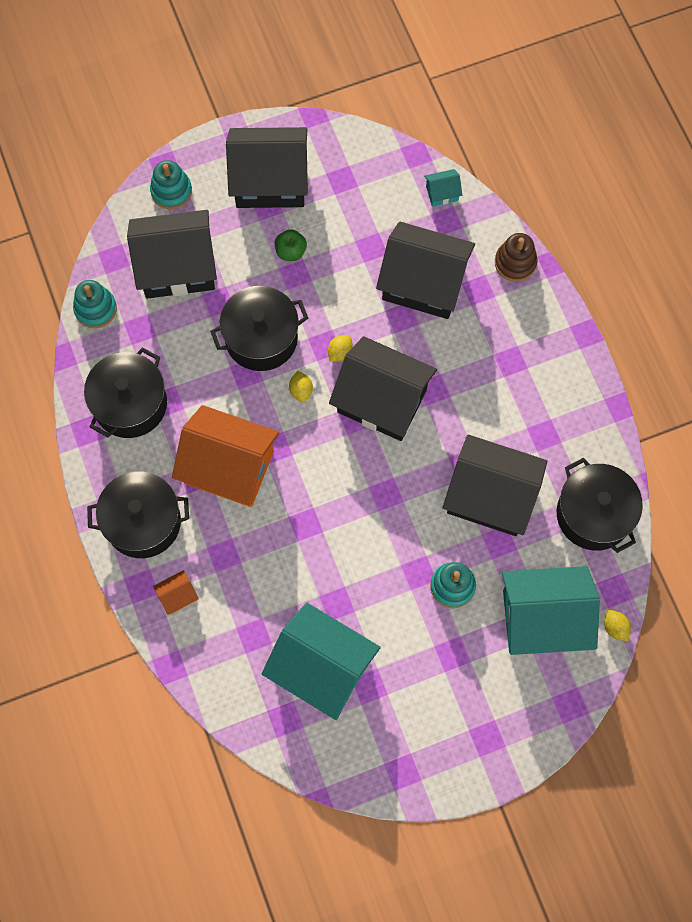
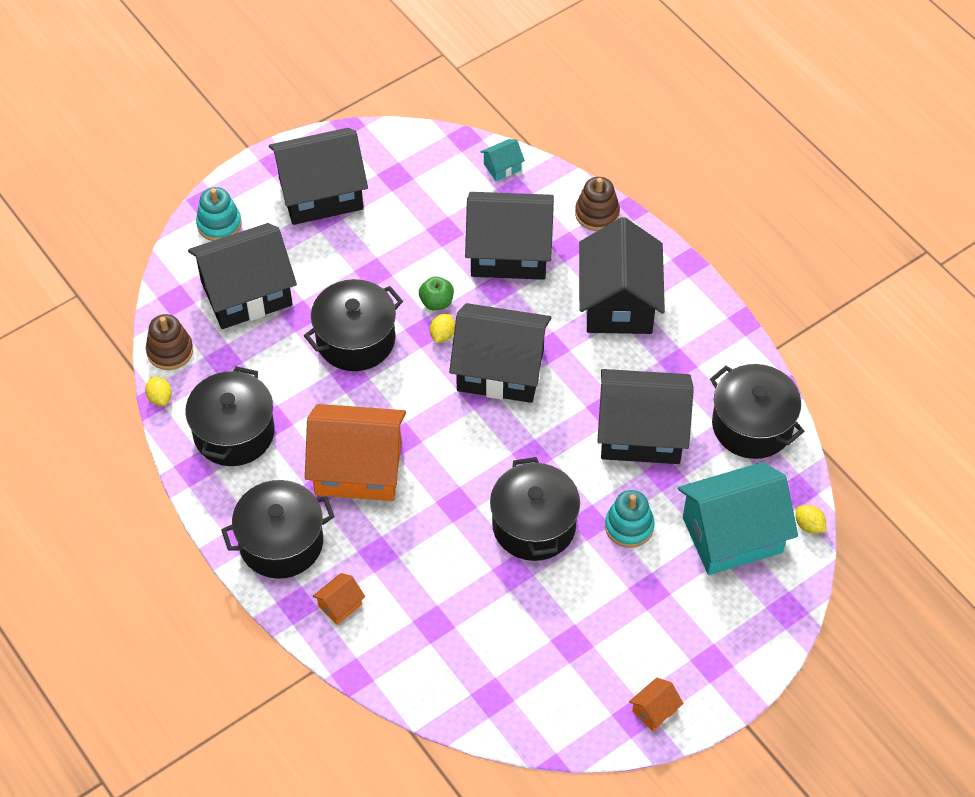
camera: 15 degrees left, 15 degrees down
turquoise stacking toy [73,280,117,328] -> brown stacking toy [146,314,193,370]
turquoise house [262,603,381,720] -> none
green apple [274,229,307,261] -> green apple moved to [419,276,454,310]
yellow lemon [289,371,313,402] -> yellow lemon moved to [145,377,172,406]
none -> black pot [490,457,580,561]
none -> black house [579,217,665,334]
none -> orange house [629,678,684,731]

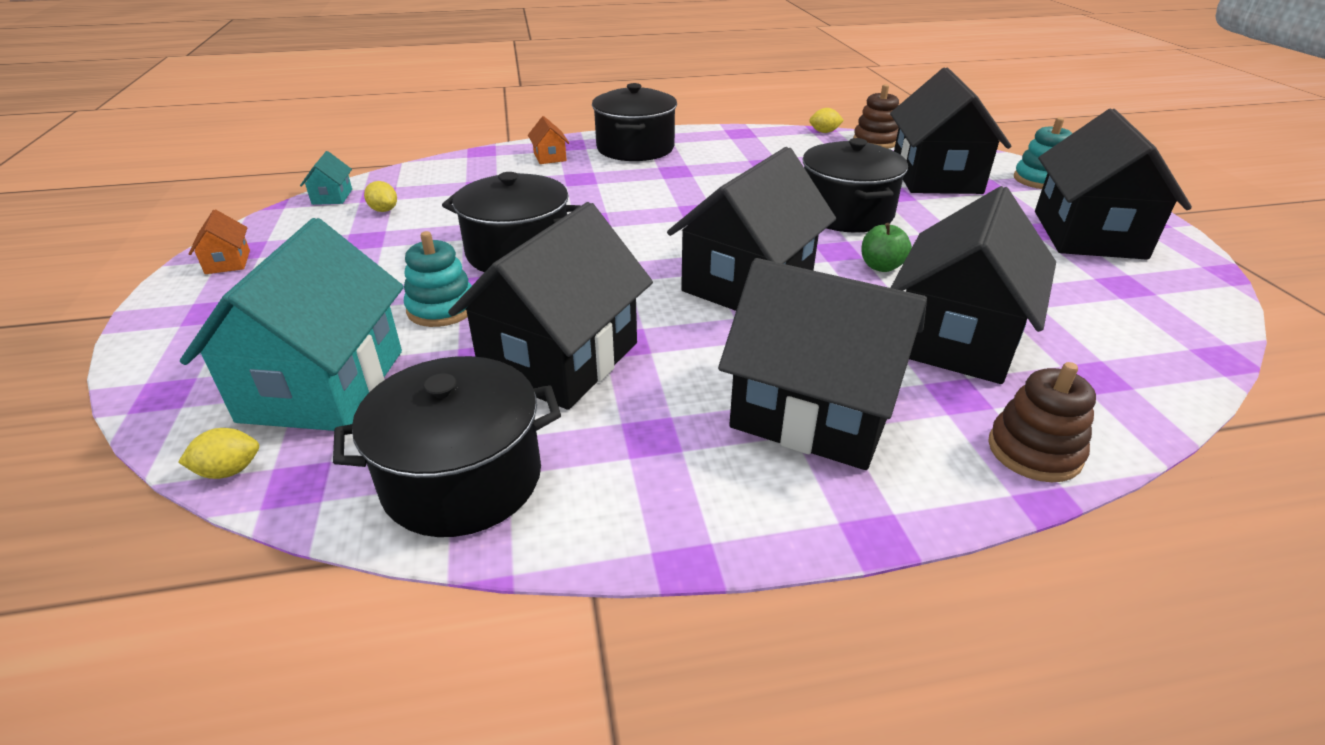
camera: 115 degrees right, 20 degrees down
black pot [185,366,275,466] -> none
orange house [305,404,406,501] -> none
yellow lemon [430,314,455,343] -> yellow lemon moved to [364,181,397,212]
turquoise house [480,139,525,181] -> turquoise house moved to [300,151,352,205]

